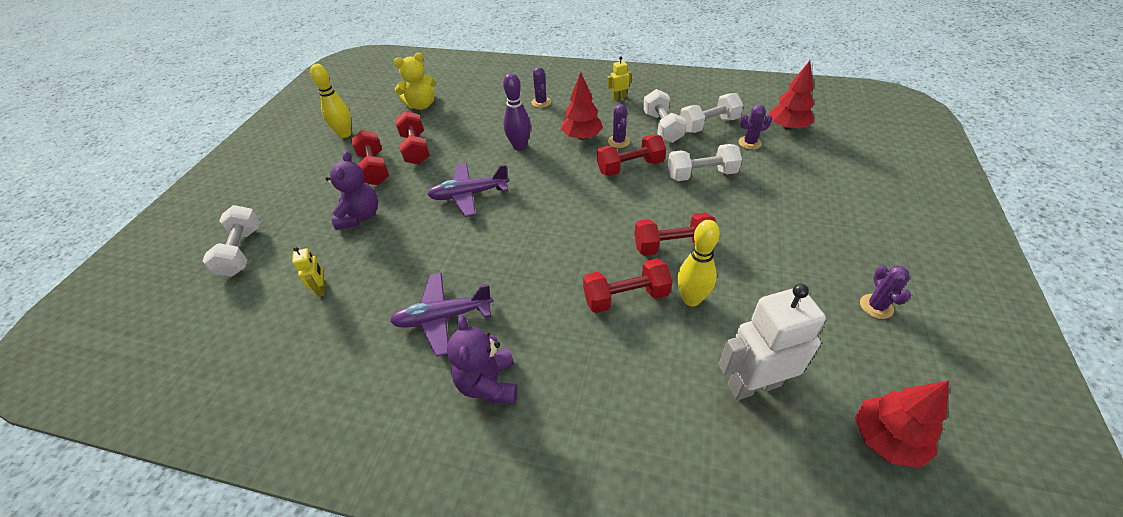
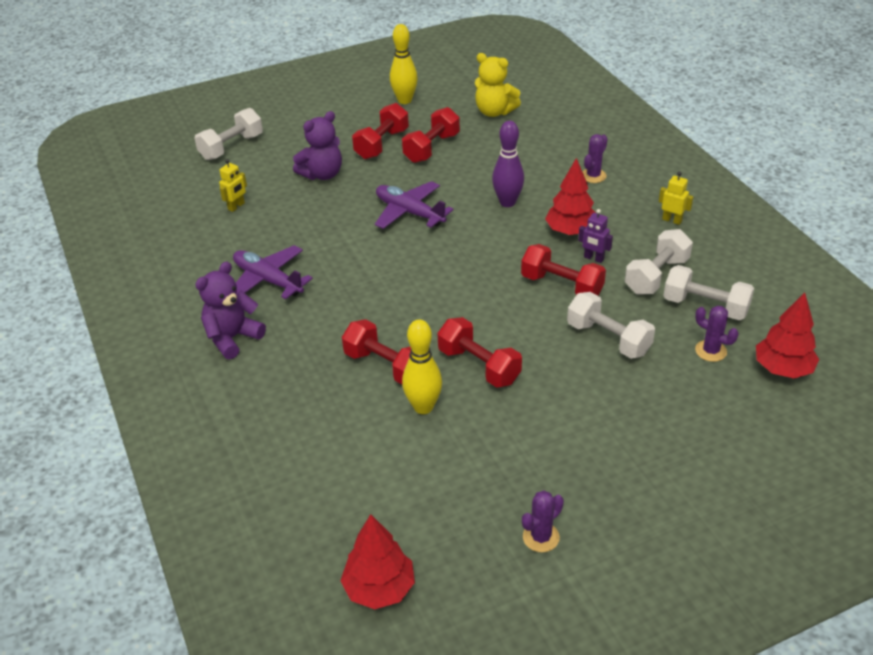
camera: 50 degrees right, 5 degrees down
purple cactus [608,104,630,148] -> purple robot [578,209,613,263]
white robot [719,284,826,400] -> none

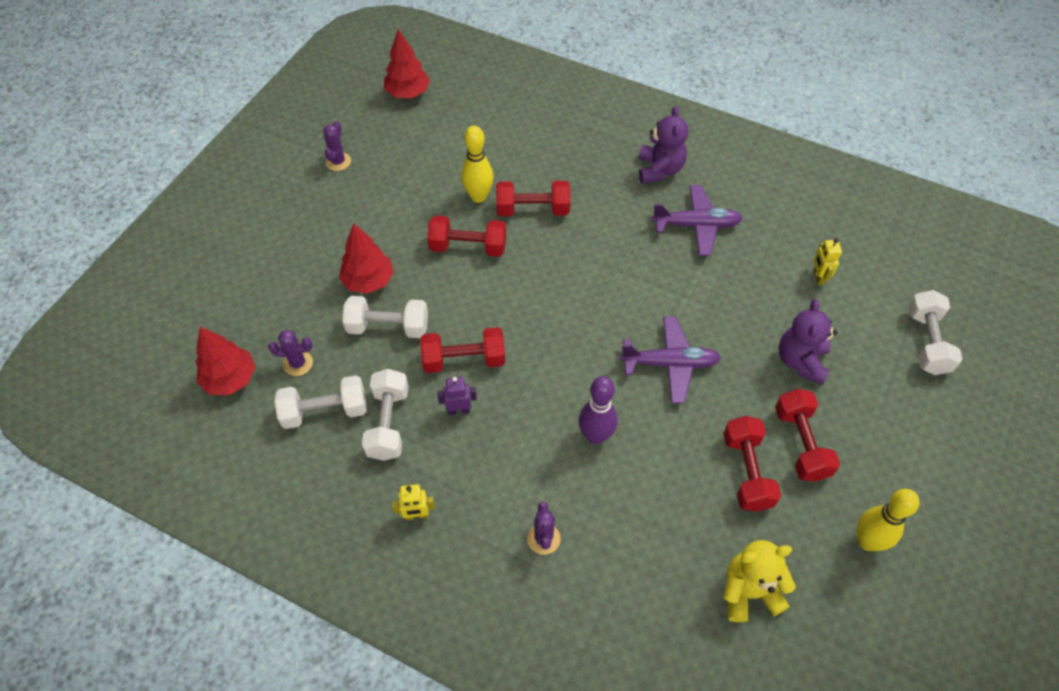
camera: 140 degrees right, 15 degrees up
red tree [545,158,596,235] -> red tree moved to [339,223,394,294]

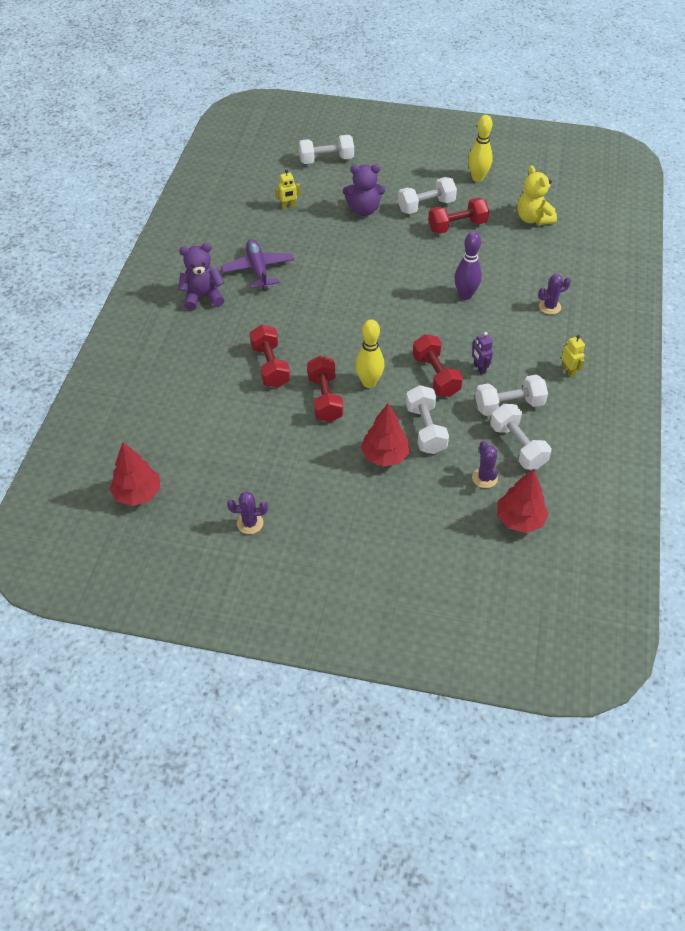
camera: 105 degrees left, 5 degrees down
yellow bowling pin [461,126,494,203] -> yellow bowling pin moved to [355,319,384,388]
purple plane [620,316,721,403] -> none
red dumbbell [775,389,840,482] -> white dumbbell [398,177,457,214]

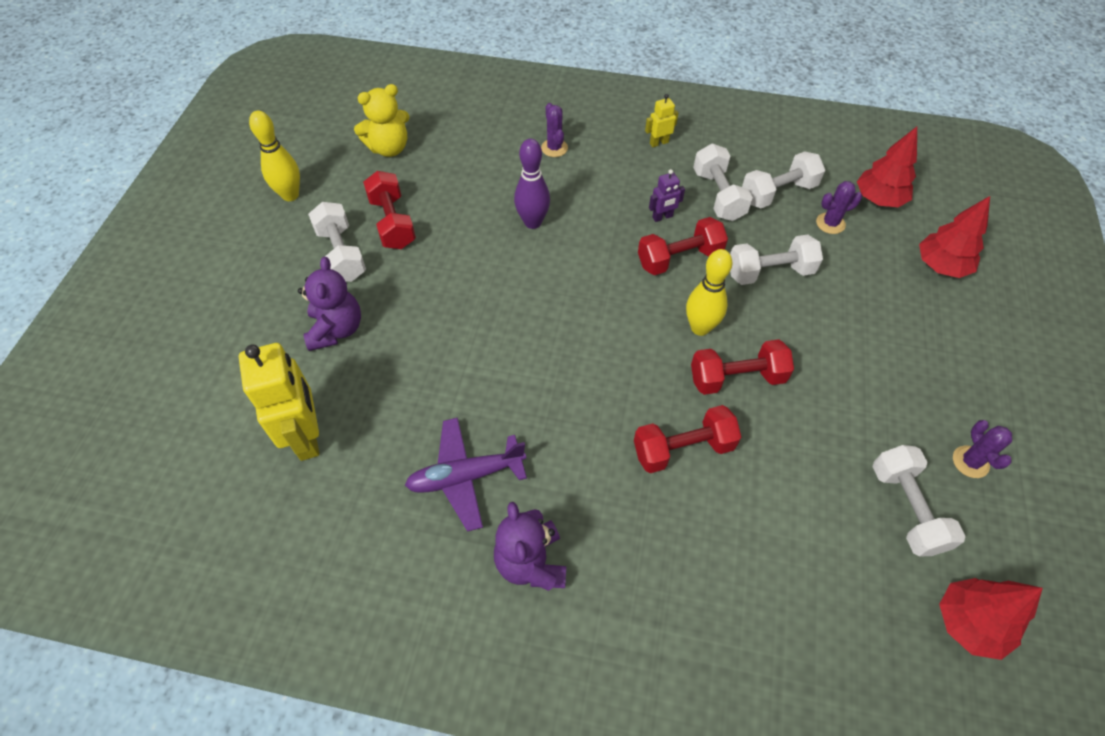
camera: 90 degrees left, 5 degrees up
yellow robot [275,169,300,209] -> yellow robot [239,343,320,461], size x2.13
white dumbbell [299,135,354,164] -> white dumbbell moved to [872,445,966,556]
red tree [361,403,410,467] -> red tree moved to [919,196,990,278]

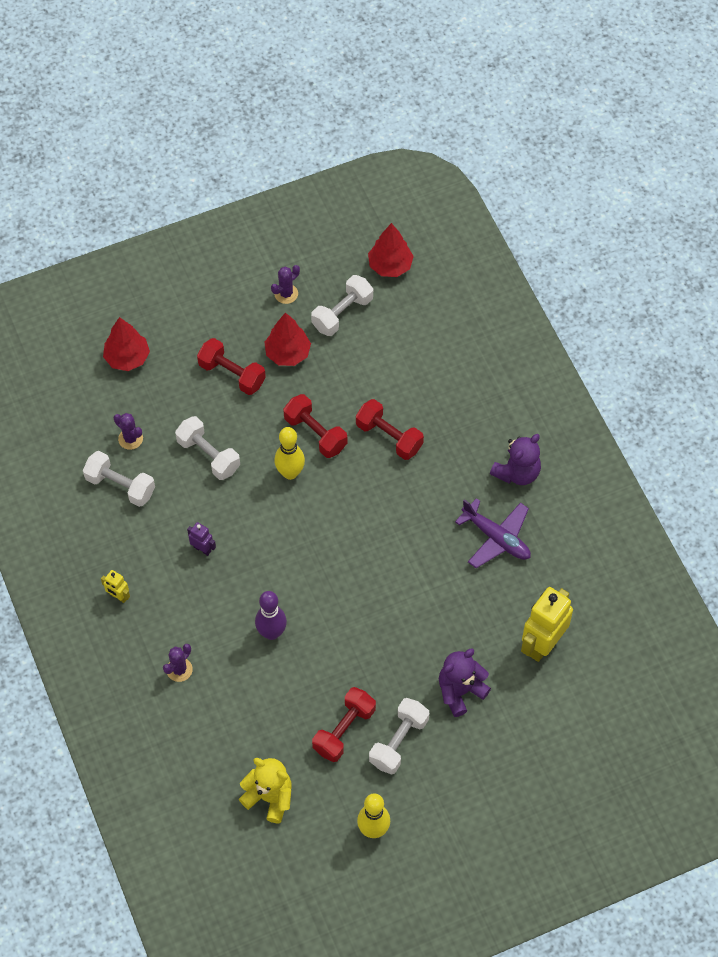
camera: 125 degrees left, 5 degrees up
red dumbbell [638,217,728,275] -> red dumbbell moved to [197,338,266,395]
white dumbbell [693,144,753,221] -> none
red tree [857,127,917,207] -> red tree moved to [264,312,311,366]

